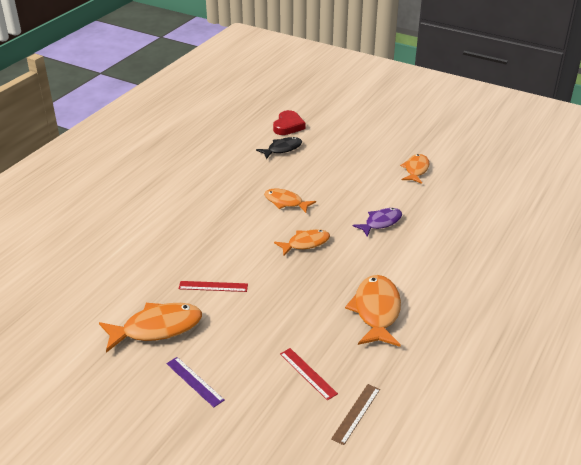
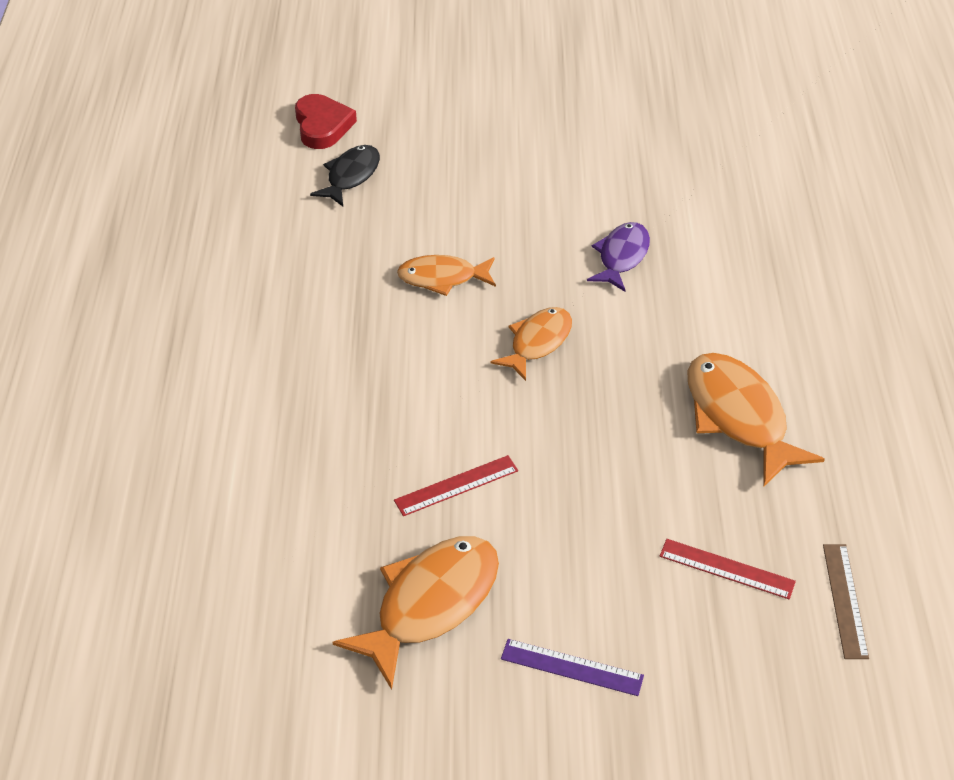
camera: 30 degrees left, 10 degrees up
orange fish [400,154,430,184] -> none

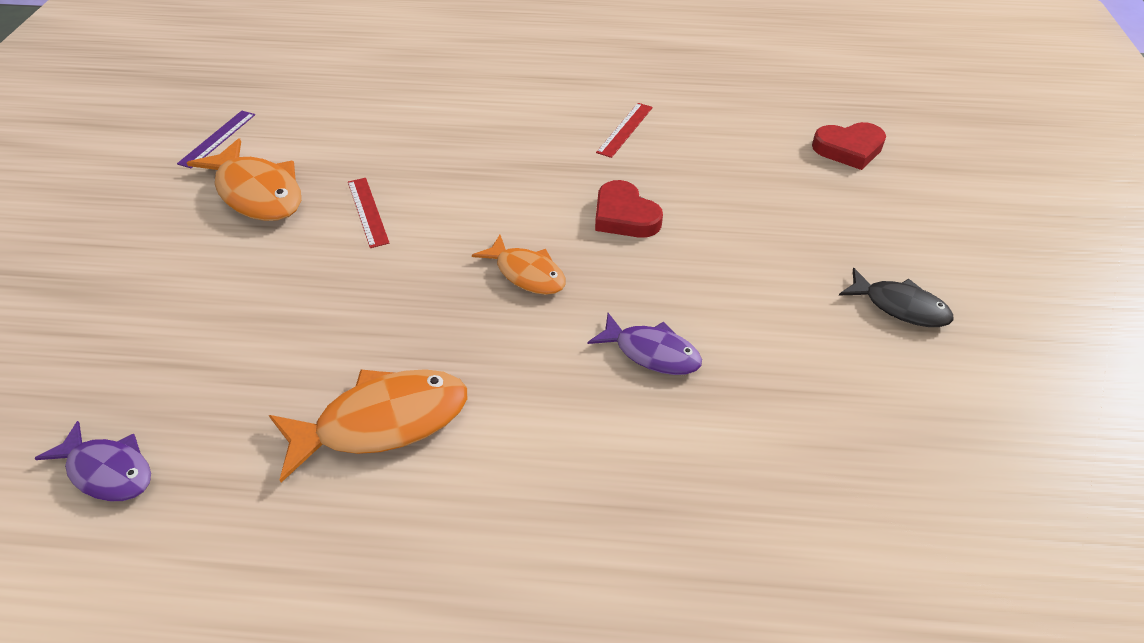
camera: 95 degrees right, 0 degrees up
black fish [310,145,380,206] -> black fish moved to [839,268,953,327]
orange fish [397,255,496,296] -> red heart [595,180,663,238]
purple ruler [501,639,644,696] -> purple ruler moved to [177,111,255,168]
red ruler [660,539,796,599] -> red ruler moved to [596,103,653,158]
brown ruler [823,544,869,659] -> purple fish [34,421,151,501]

